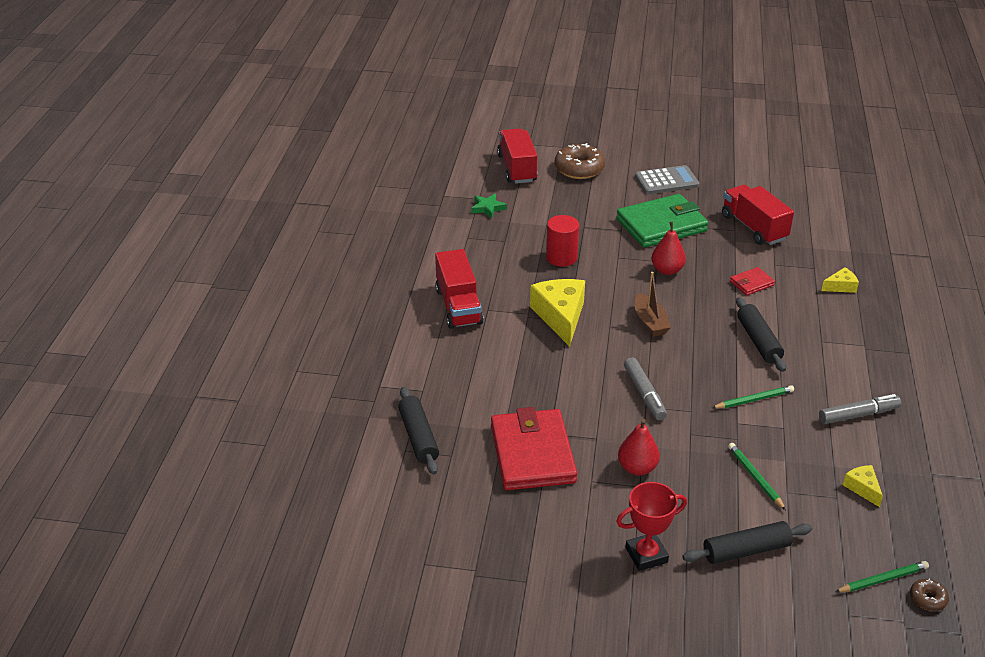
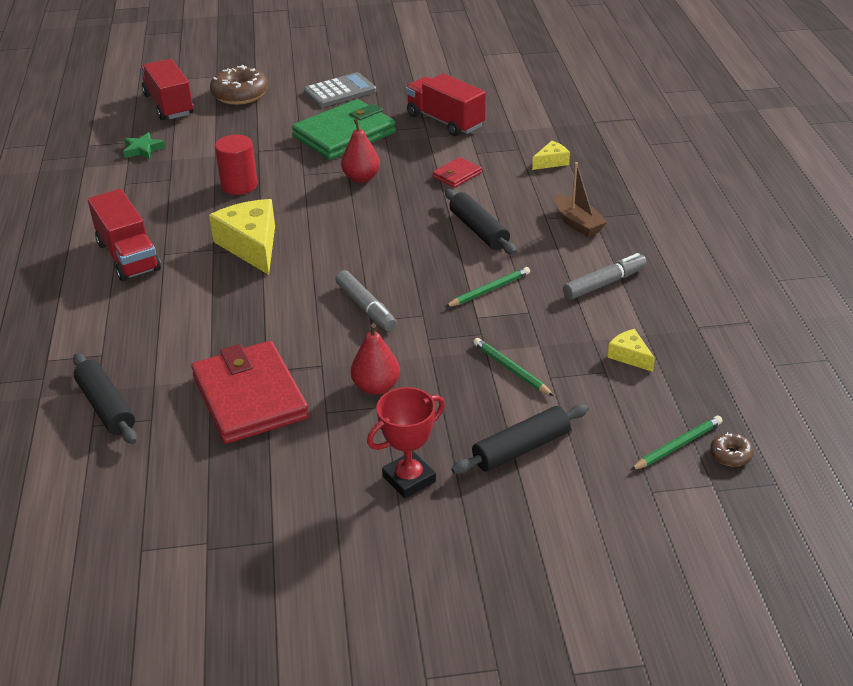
camera: 15 degrees left, 0 degrees up
brown boat [635,272,671,337] -> brown boat moved to [554,162,607,237]

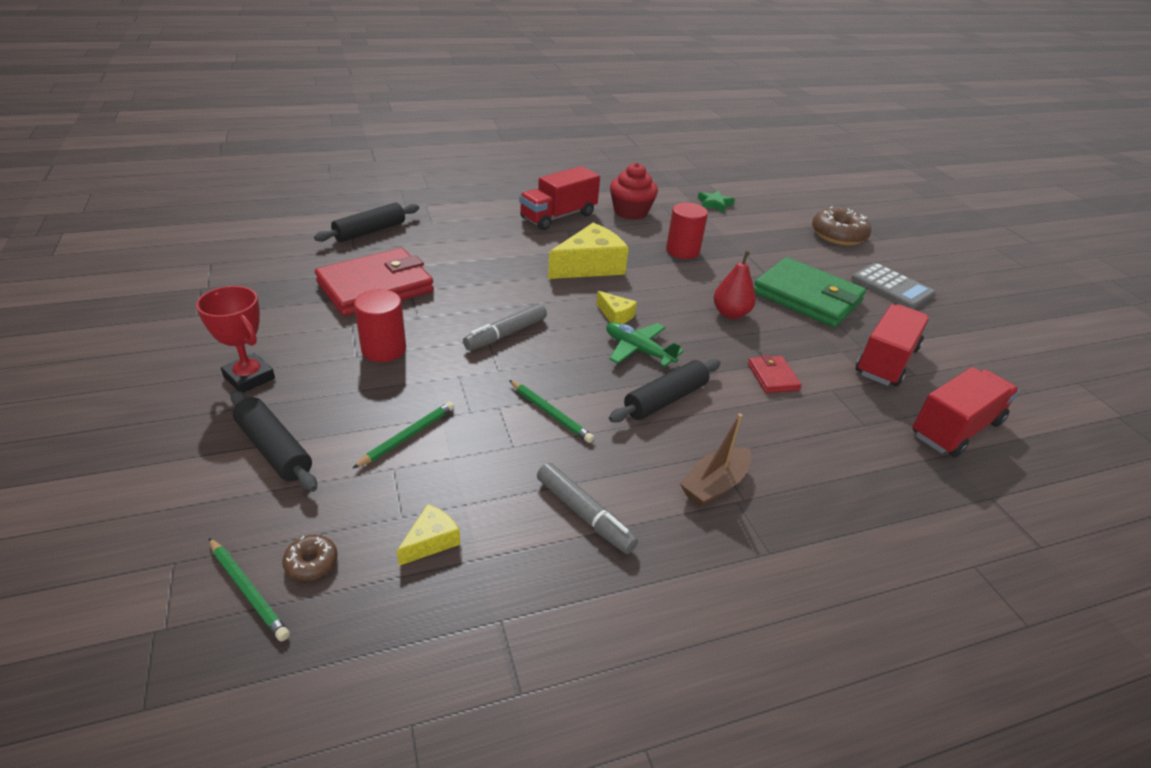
camera: 75 degrees right, 0 degrees up
red truck [140,59,194,120] -> red truck moved to [913,367,1019,457]
red pear [351,324,400,395] -> red cylinder [354,289,406,362]
red wallet [432,157,482,188] -> red wallet turned 45 degrees clockwise [748,354,802,393]
yellow cheese [532,141,570,170] -> yellow cheese moved to [596,291,637,324]
brown donut [710,432,754,467] -> brown donut moved to [282,535,338,581]
none -> green plane [606,322,683,367]
none -> red cupcake [610,163,658,220]

